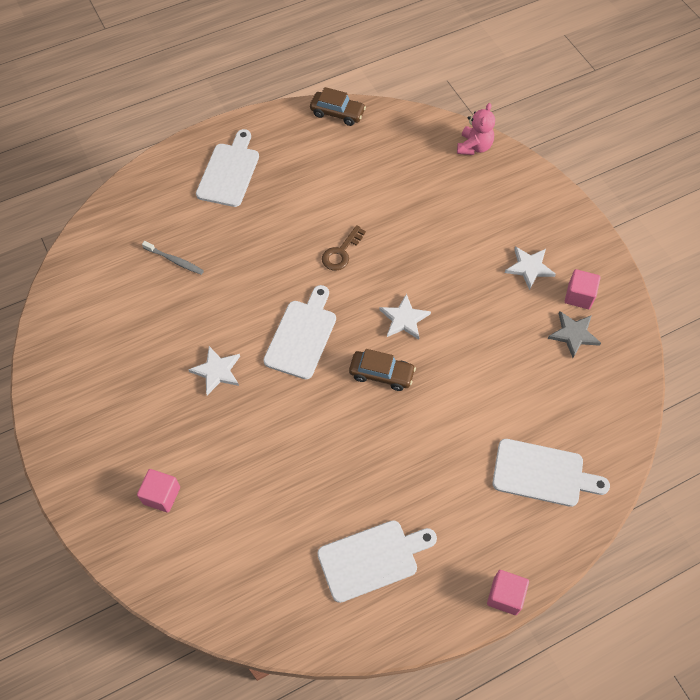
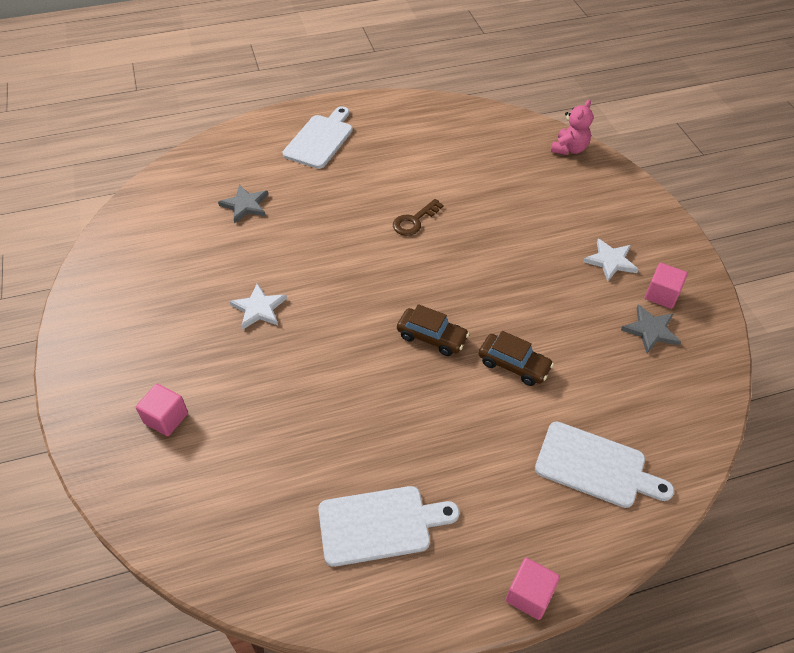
camera: 10 degrees right, 10 degrees down
grey toothbrush [142,241,204,275] -> grey star [218,185,268,223]
white cutting board [263,285,336,379] -> none
brown car [310,87,366,126] -> brown car moved to [479,331,554,386]
white star [379,294,431,340] -> none

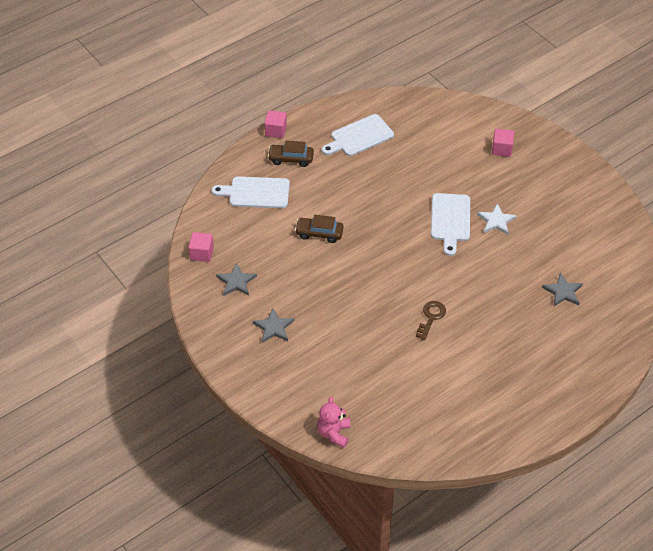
camera: 160 degrees right, 0 degrees up
white cutting board [283,106,353,169] -> white cutting board moved to [431,193,470,256]
brown car [397,304,469,356] -> brown car moved to [268,141,314,167]
white star [583,239,639,281] -> grey star [253,308,294,343]
pink cube [645,263,688,309] -> pink cube moved to [189,232,214,262]

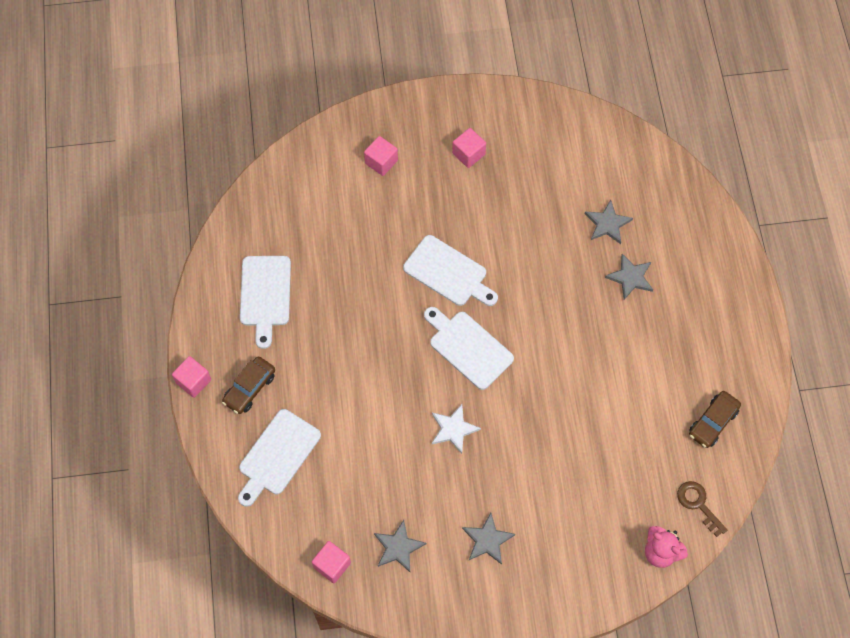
camera: 60 degrees left, 15 degrees up
brown car [295,215,344,243] -> brown car moved to [689,391,741,448]
brown key [416,301,446,340] -> brown key moved to [677,481,727,537]
white star [477,203,517,235] -> white star moved to [432,404,481,454]
none -> white cutting board [424,307,514,390]
none -> pink cube [452,128,486,168]
none -> grey star [605,254,653,300]

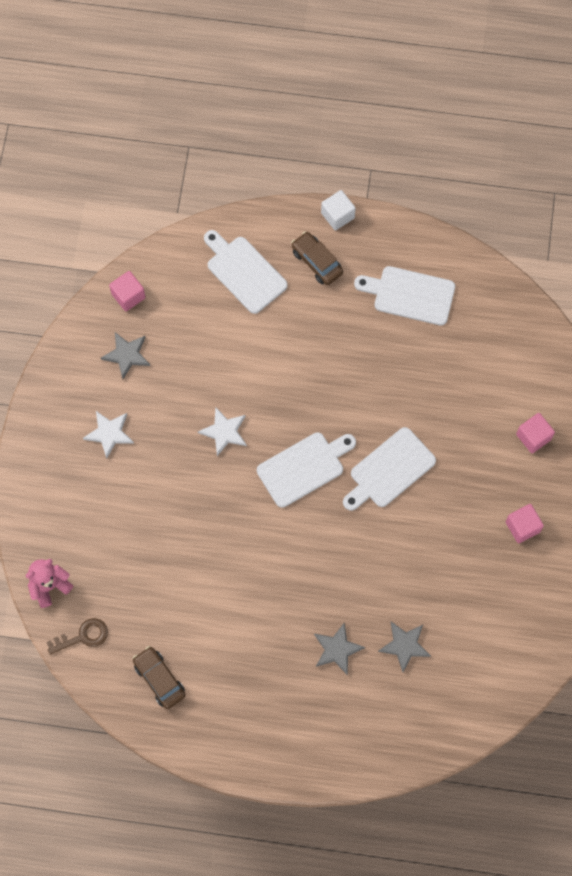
camera: 105 degrees right, 5 degrees up
pink cube [172,356,211,398] -> white cube [321,190,356,230]
grey star [462,513,515,565] -> white star [83,411,134,459]

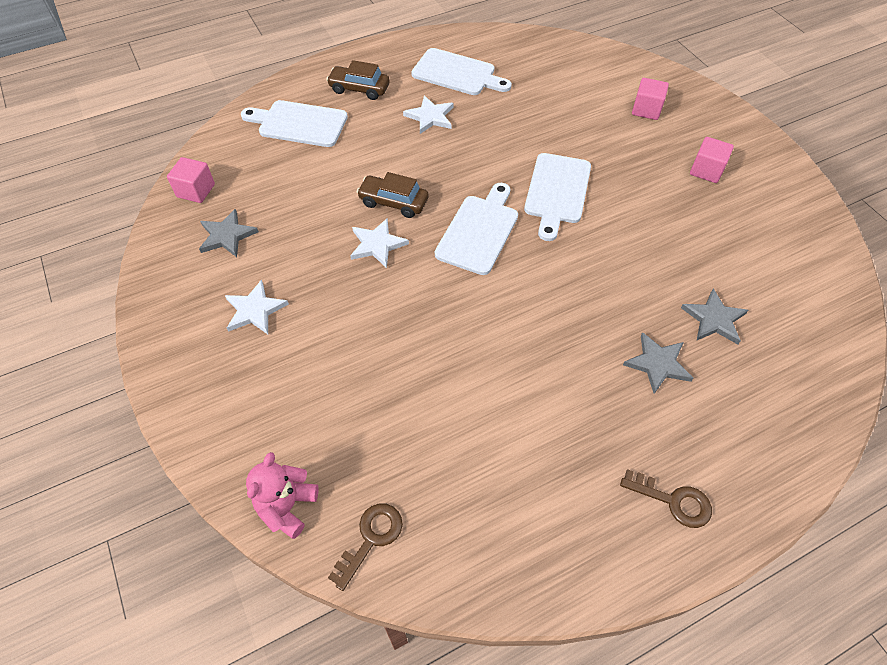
camera: 35 degrees left, 15 degrees down
brown car [133,646,186,709] -> brown car moved to [357,172,429,218]
white cube [321,190,356,230] -> none
white cutting board [354,266,455,325] -> white cutting board turned 135 degrees counterclockwise [411,48,512,95]
none -> white star [403,95,453,134]
none -> brown key [620,469,712,528]

